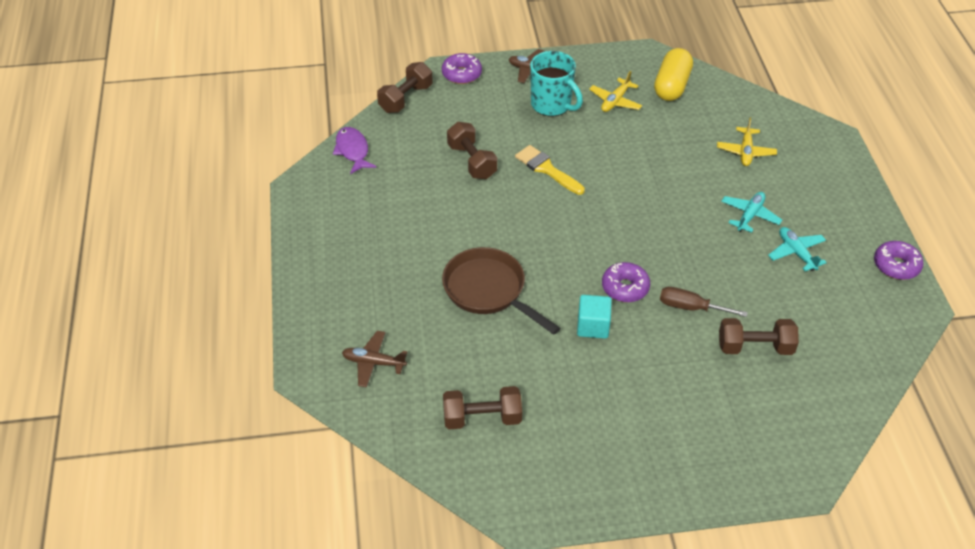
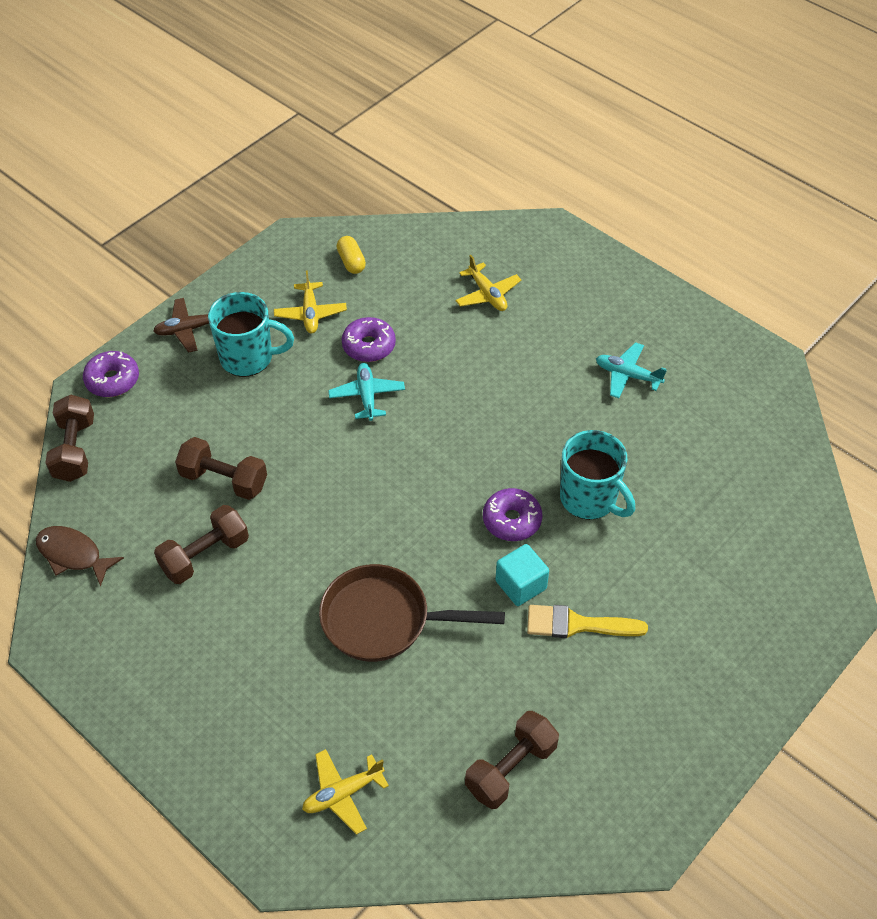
camera: 40 degrees left, 5 degrees up
purple fish [333,127,376,174] -> brown fish [36,526,124,587]
brown plane [342,331,407,387] -> yellow plane [302,749,389,835]
yellow brush [515,145,585,195] -> yellow brush moved to [527,605,648,638]
yellow capsule [654,48,693,101] -> yellow capsule [337,236,366,274], size x0.55
brown screwdriver [660,287,748,317] -> turquoise mug [560,430,635,520]
brown dumbbell [719,318,799,355] -> brown dumbbell moved to [154,505,249,584]
turquoise plane [721,192,782,233] -> turquoise plane moved to [328,363,405,421]
purple donut [874,241,924,280] -> purple donut moved to [342,317,396,362]

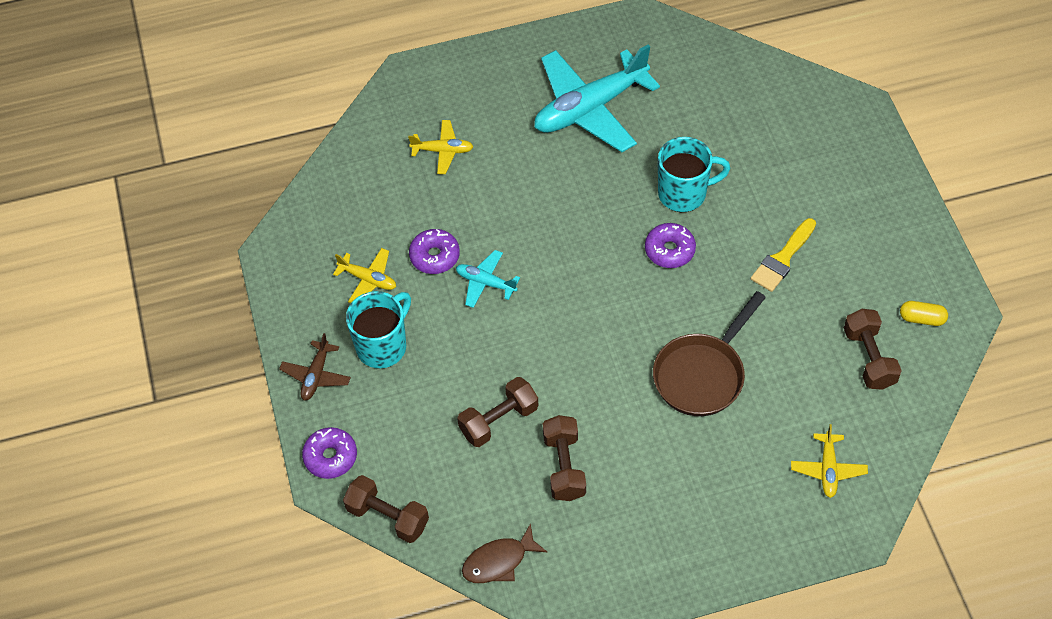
camera: 55 degrees left, 5 degrees up
yellow capsule [337,236,366,274] -> yellow capsule moved to [900,301,948,326]
turquoise cube [495,544,549,606] -> none
turquoise plane [596,342,667,398] -> turquoise plane [534,44,660,152], size x2.17

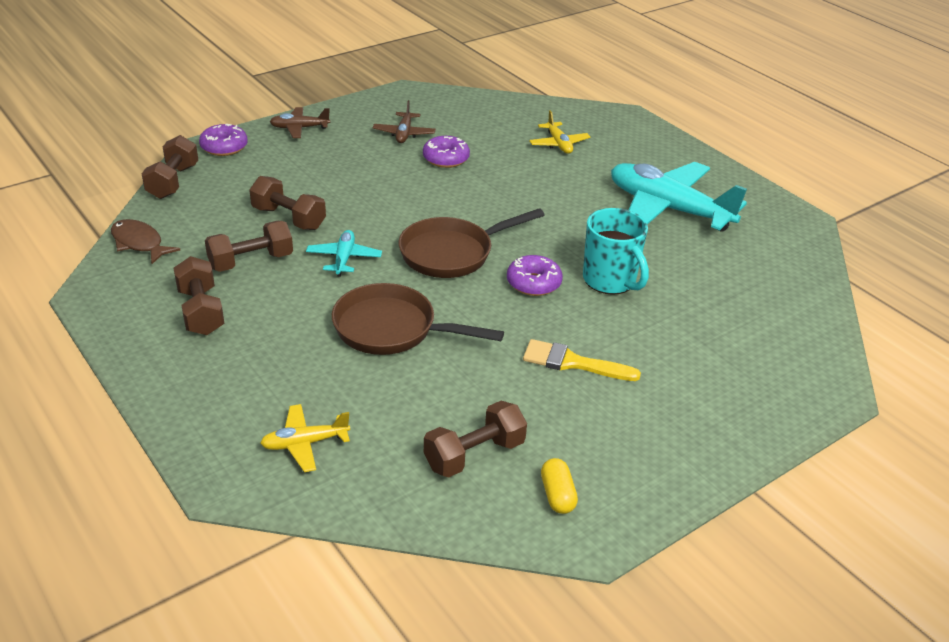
camera: 65 degrees right, 20 degrees down
yellow plane [333,248,396,303] -> brown plane [373,100,436,143]
turquoise mug [346,291,411,368] -> none
turquoise plane [456,250,520,308] -> turquoise plane moved to [306,230,382,277]
none -> brown dumbbell [174,256,224,335]
none -> brown pan [399,208,545,278]

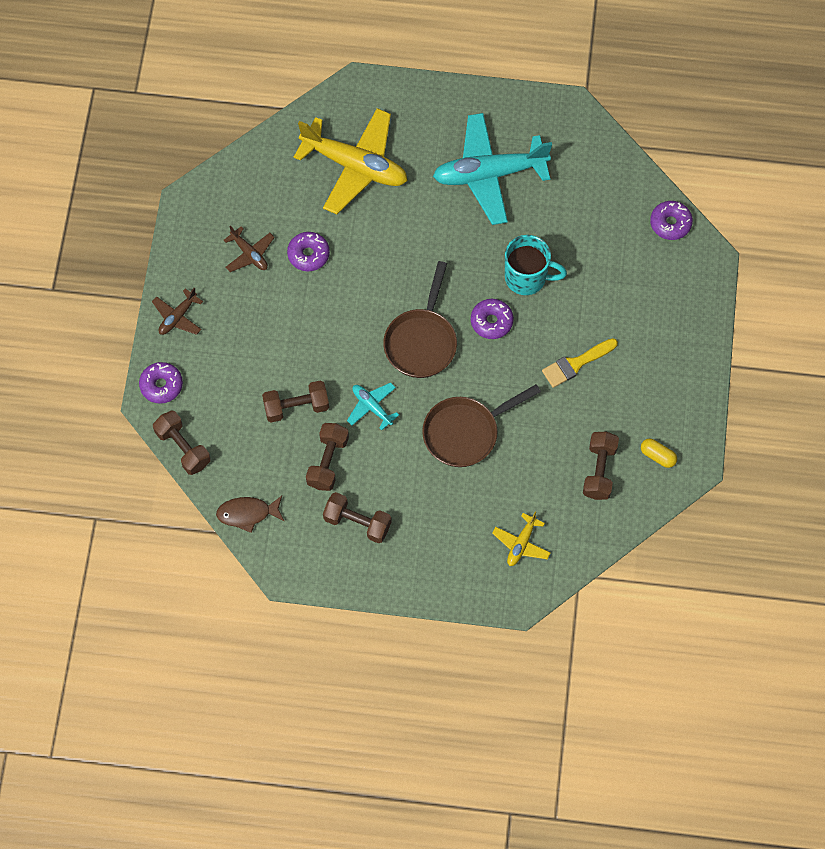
camera: 45 degrees left, 30 degrees up
yellow plane [529,110,590,154] -> yellow plane [294,108,408,214], size x2.17
none -> purple donut [650,201,693,240]

